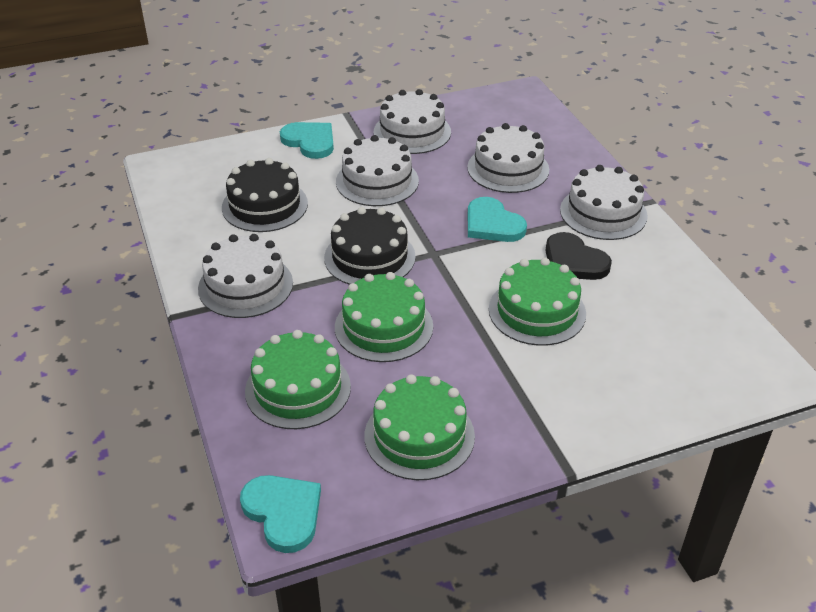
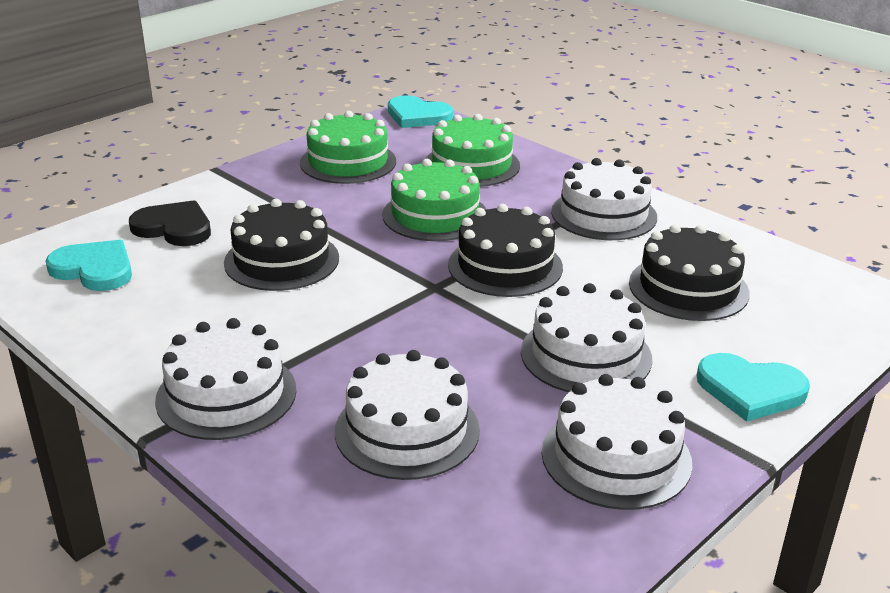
camera: 155 degrees right, 10 degrees down
turquoise heart [468,197,527,242] -> turquoise heart moved to [45,240,132,291]
green cake [489,258,586,346] -> black cake [224,199,339,291]
black heart [545,232,612,280] -> black heart moved to [129,200,211,246]

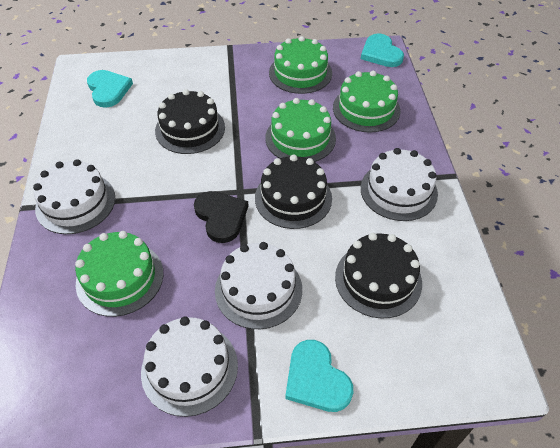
camera: 40 degrees right, 20 degrees up
black heart [129,200,211,246] -> black heart moved to [194,191,248,243]
white cake [335,350,480,480] -> green cake [75,231,163,317]

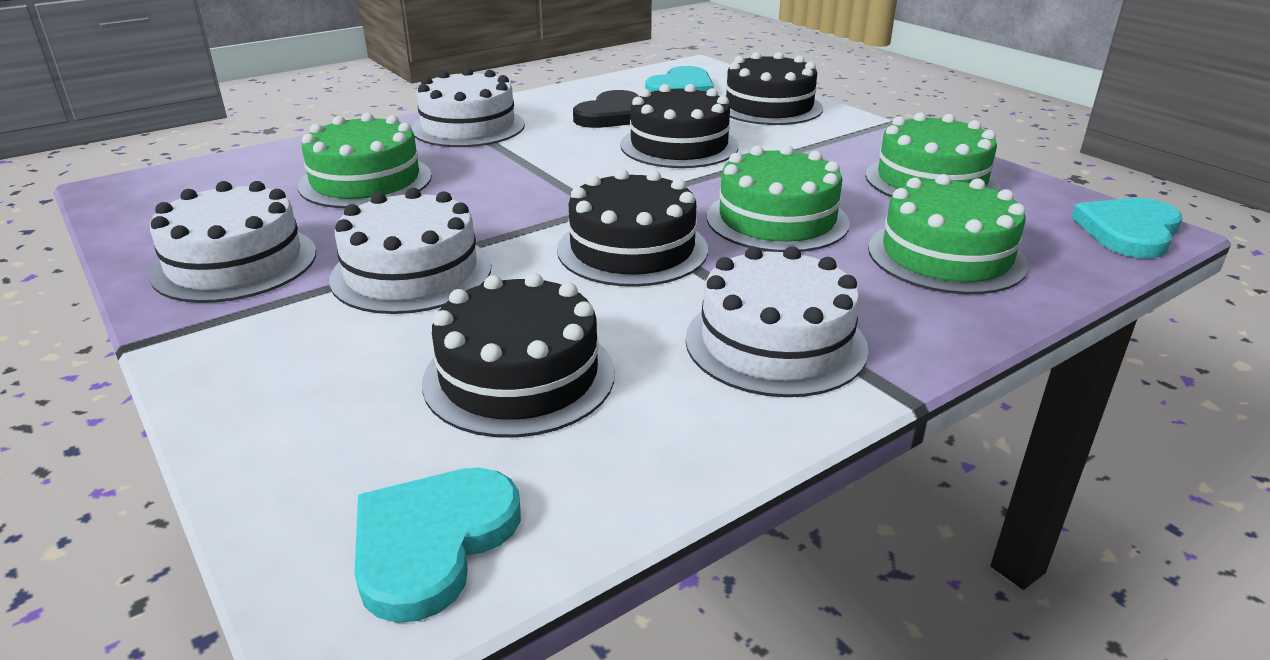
camera: 60 degrees right, 20 degrees down
black heart [194,191,248,243] -> black heart moved to [573,90,639,128]
turquoise heart [285,340,353,412] -> turquoise heart moved to [355,467,521,623]
none -> black cake [724,52,823,125]

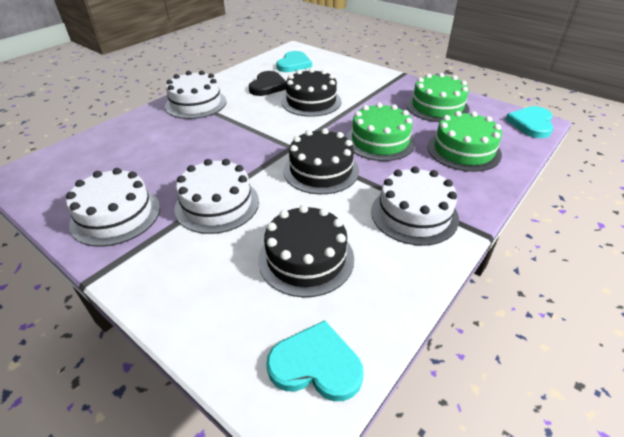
camera: 15 degrees left, 10 degrees up
green cake [298,113,432,208] -> none
turquoise heart [355,467,521,623] -> turquoise heart turned 90 degrees clockwise [266,320,364,401]
black cake [724,52,823,125] -> none

